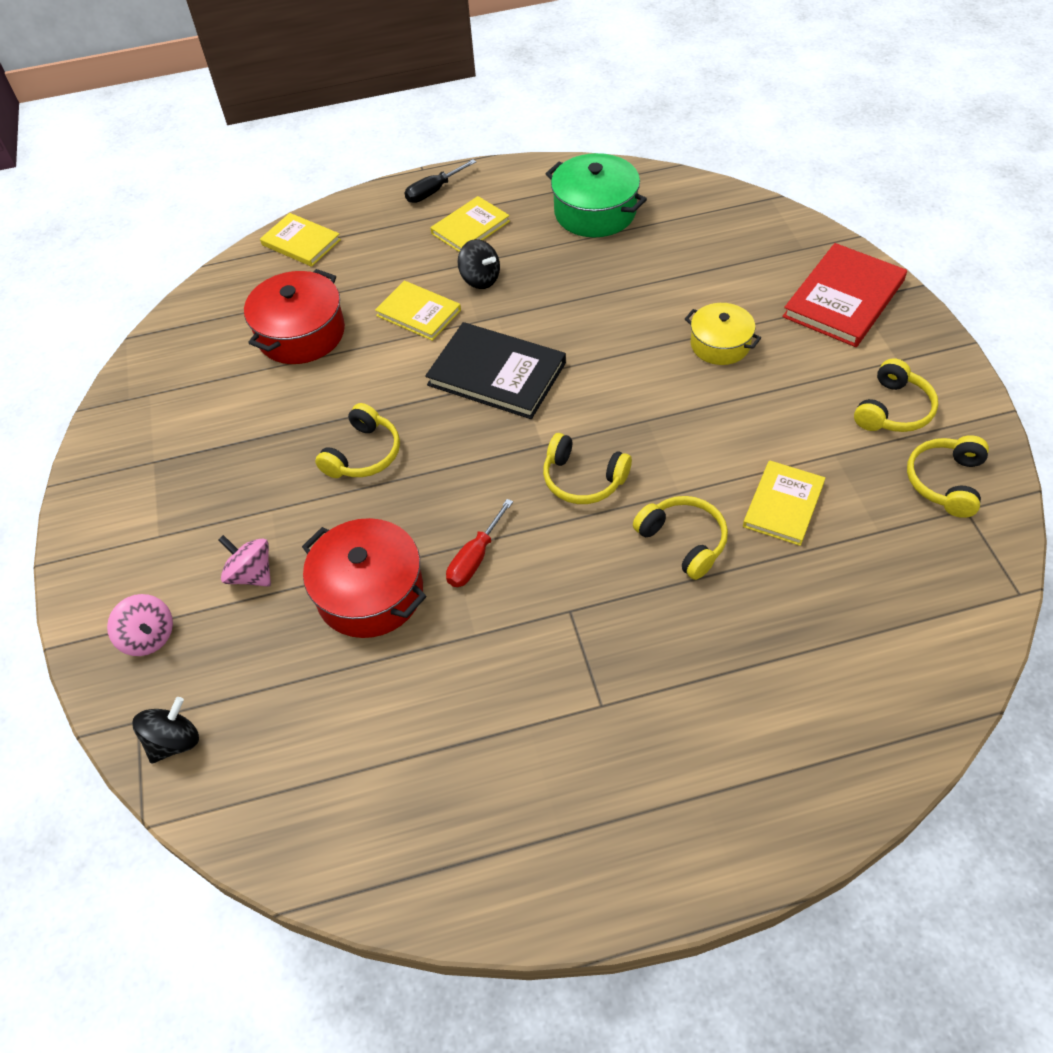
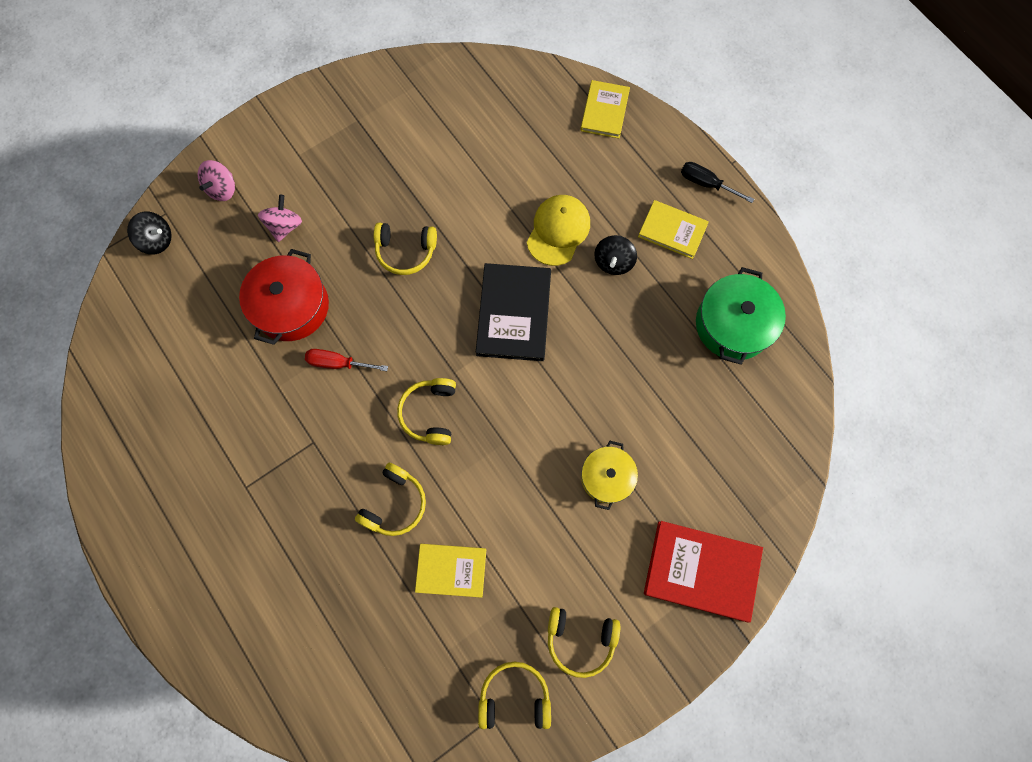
camera: 65 degrees right, 20 degrees up
red pot [244,269,345,364] -> none
yellow book [375,281,461,341] -> yellow cap [527,195,590,266]

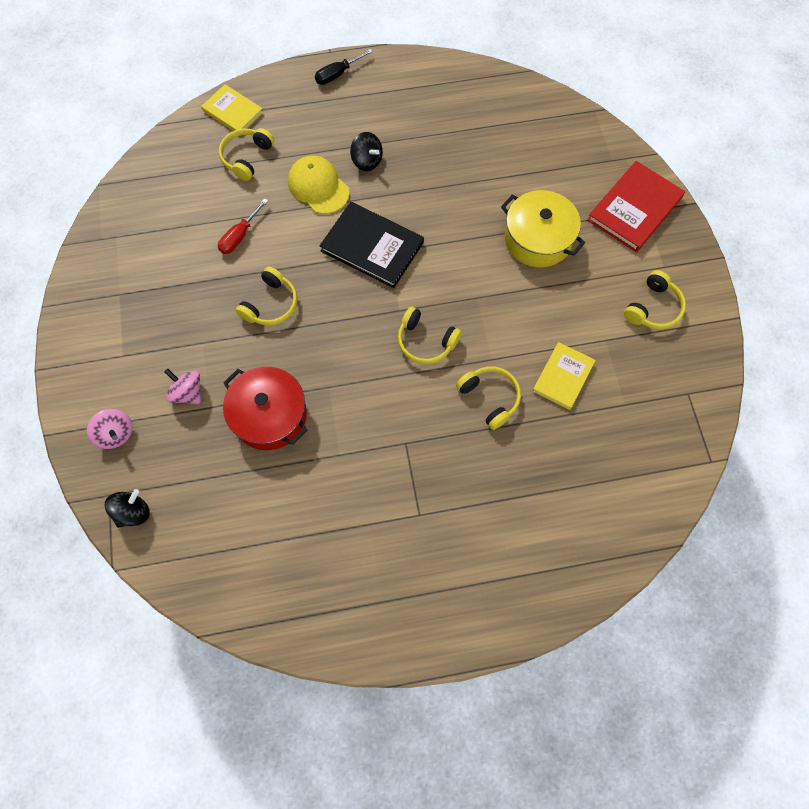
camera: 65 degrees left, 5 degrees down
red screwdriver [305,349,388,371] -> red screwdriver moved to [218,198,268,254]
yellow headphones [478,662,551,729] -> yellow headphones moved to [219,128,274,181]
yellow pot [581,440,638,510] -> yellow pot [501,190,585,267], size x1.55
yellow book [638,200,709,259] -> none
green pot [696,267,786,365] -> none

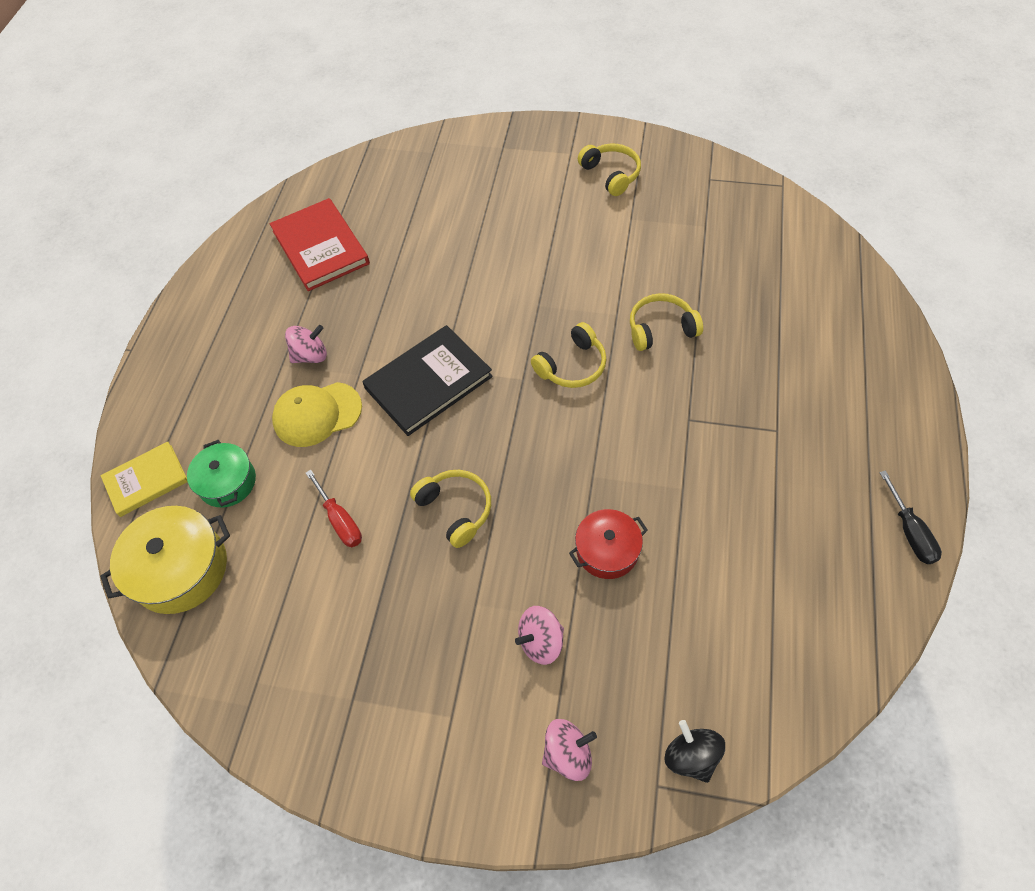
camera: 65 degrees left, 10 degrees down
yellow headphones [219,128,274,181] -> green pot [187,440,256,507]
red pot [223,367,307,450] -> red pot [569,509,648,579], size x0.64
black screwdriver [315,49,373,85] -> black screwdriver moved to [879,470,942,564]
black spinning top [350,132,383,171] -> pink spinning top [285,325,327,363]
yellow pot [501,190,585,267] -> yellow pot moved to [100,506,230,614]
yellow book [533,342,596,410] -> none
red book [587,161,685,252] -> red book moved to [270,198,370,291]

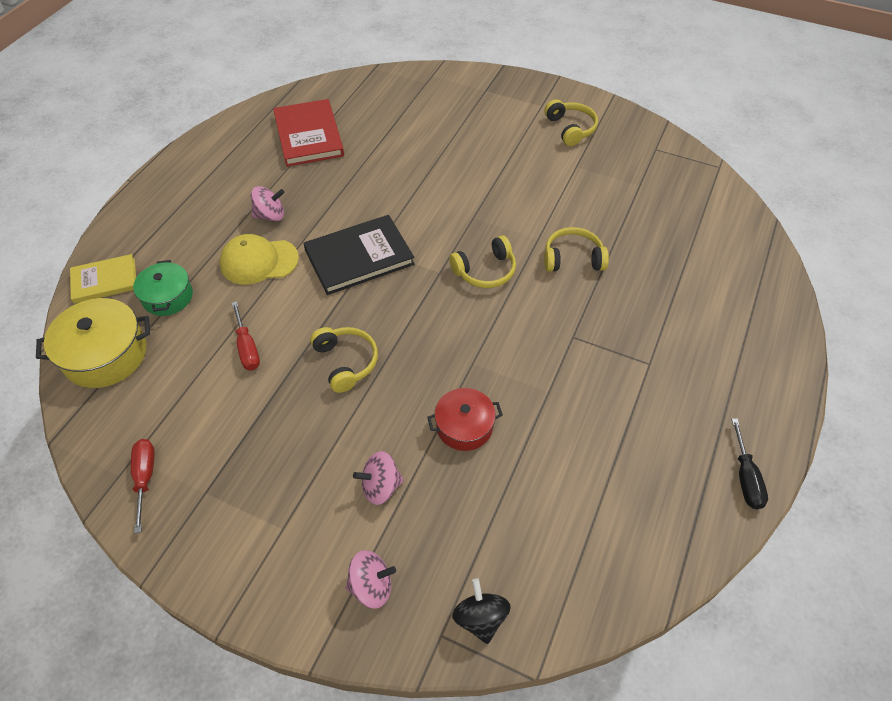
camera: 10 degrees right, 5 degrees down
none -> red screwdriver [131,439,154,533]

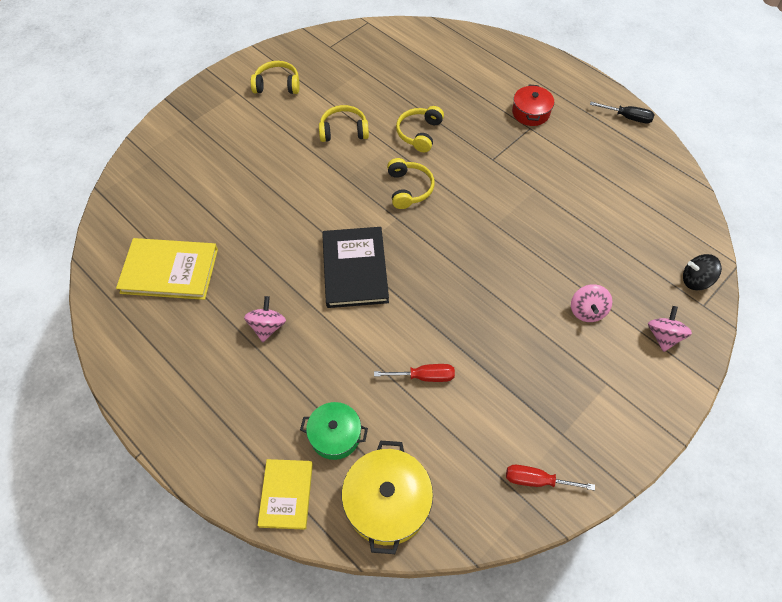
camera: 70 degrees left, 5 degrees up
yellow cap [220,234,299,285] -> none
red book [273,99,344,167] -> yellow book [116,238,218,300]
yellow headphones [310,327,378,393] -> yellow headphones moved to [319,105,369,142]
red pot [427,388,503,451] -> red pot moved to [512,85,554,126]

